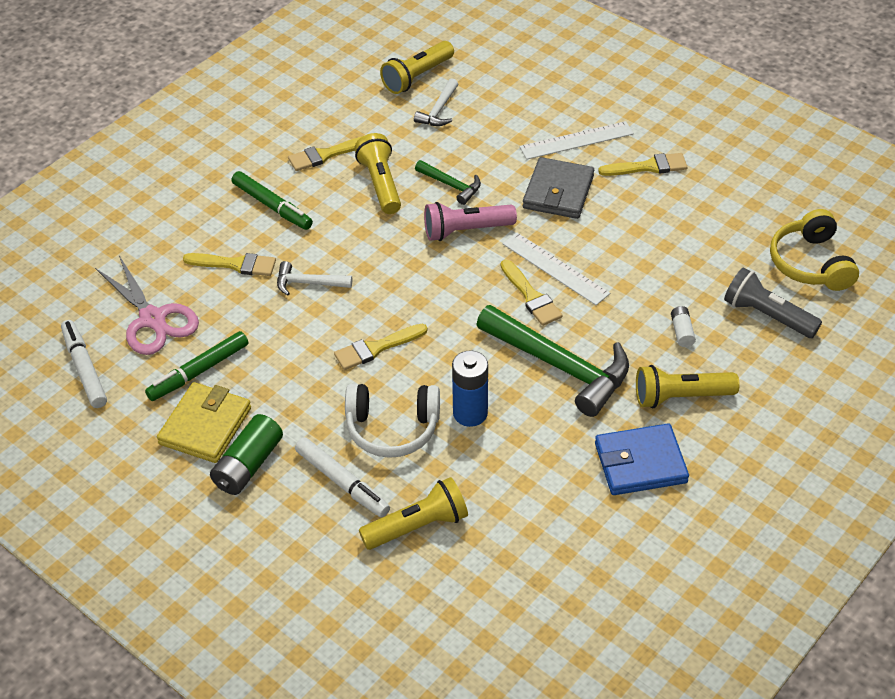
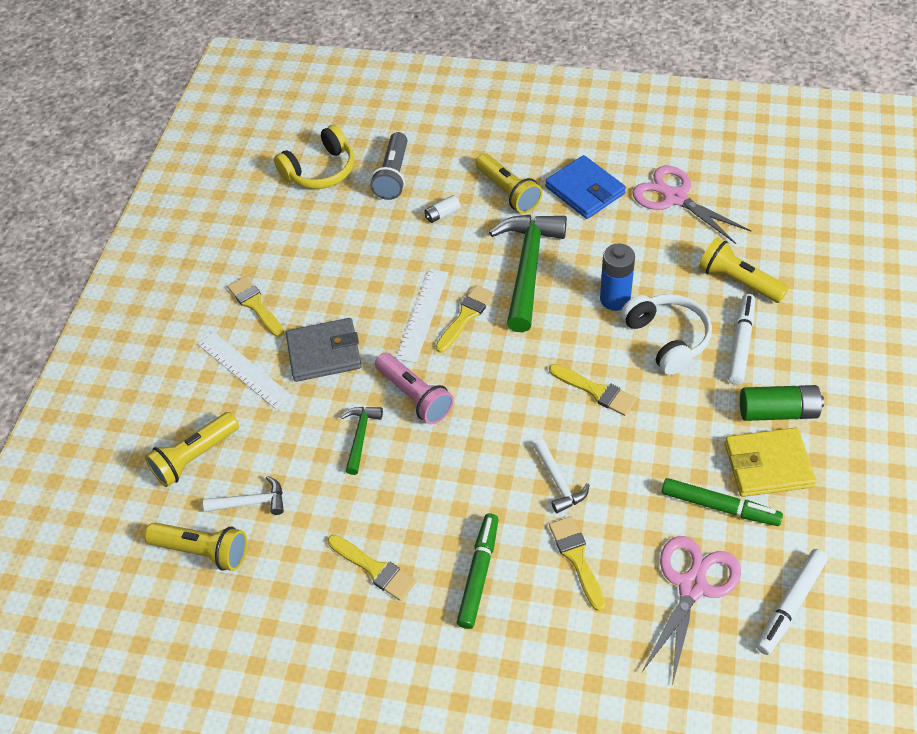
camera: 115 degrees left, 5 degrees up
yellow flashlight [354,133,401,214] -> yellow flashlight moved to [145,412,239,487]
none -> pink scissors [632,166,751,244]

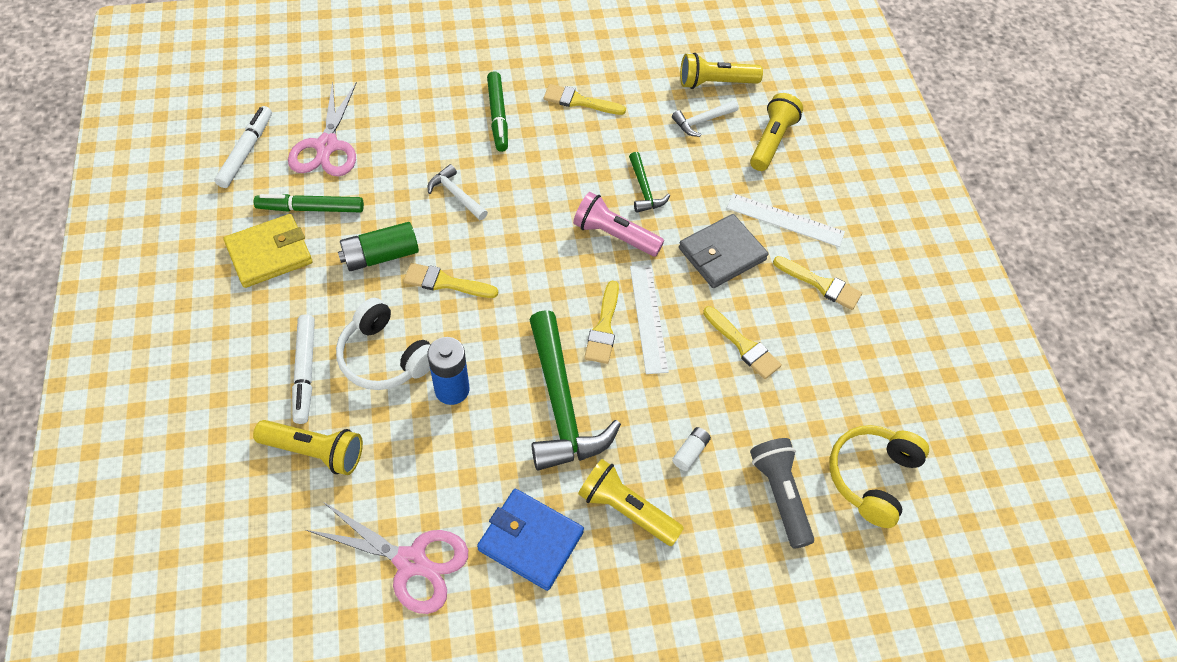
camera: 150 degrees right, 5 degrees up
yellow brush [549,516,606,611] -> yellow brush moved to [703,306,782,379]
green battery [740,385,824,421] -> green battery moved to [338,222,419,271]

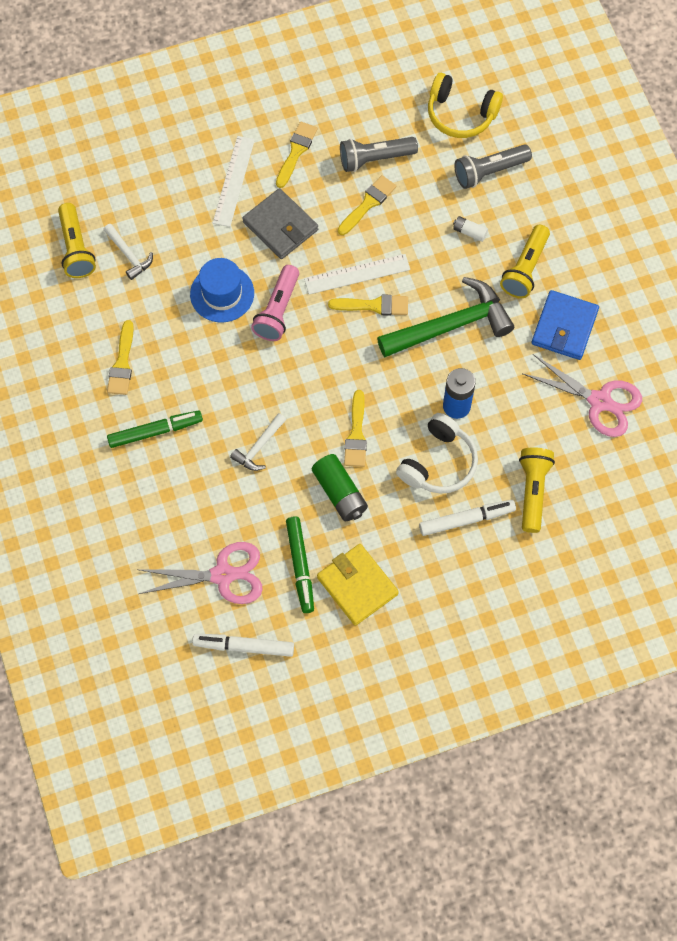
camera: 95 degrees left, 10 degrees up
pink scissors [306,501,468,614] -> pink scissors turned 105 degrees clockwise [522,354,642,437]
green hammer [629,152,670,213] -> blue hat [190,258,254,322]
yellow flashlight [750,93,803,171] -> none
none -> grey flashlight [340,137,418,172]

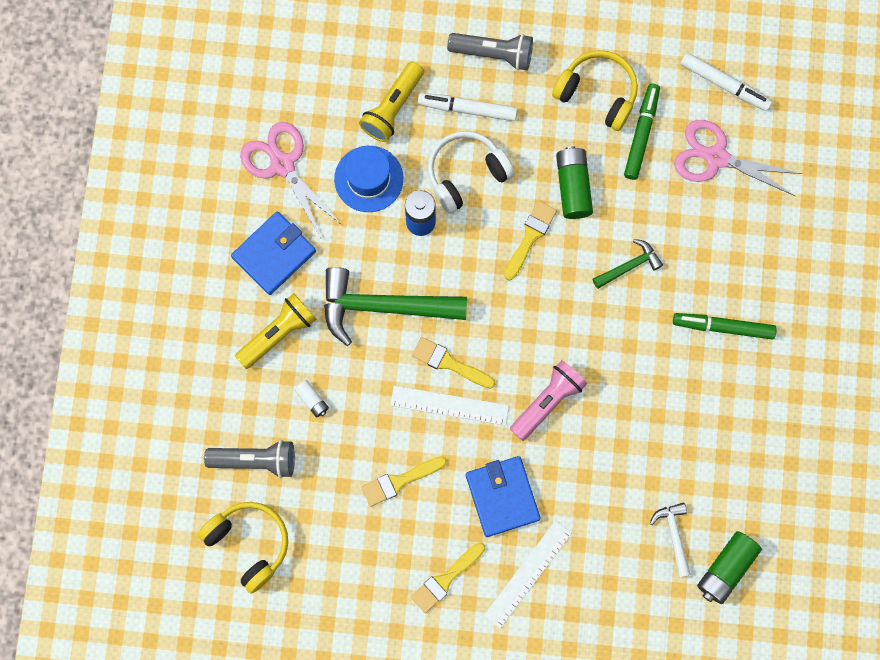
camera: 155 degrees left, 10 degrees up
yellow flashlight [58,203,96,278] -> green battery [697,531,762,604]
yellow brush [107,320,134,395] -> none
blue hat [190,258,254,322] -> blue hat moved to [334,146,403,212]
white hammer [230,413,286,471] -> green hammer [592,239,663,289]
grey wallet [242,188,318,259] -> blue wallet [466,456,541,537]
yellow wallet [317,544,399,626] -> yellow headphones [552,50,638,131]
grey flashlight [340,137,418,172] -> grey flashlight moved to [447,33,533,70]

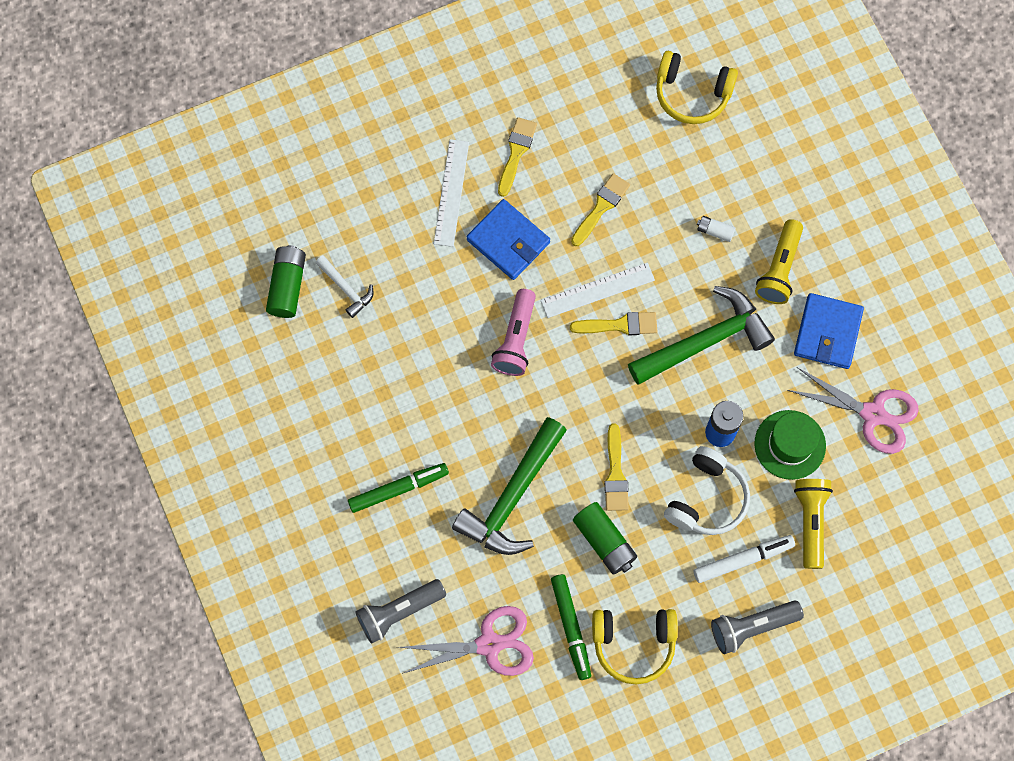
camera: 150 degrees right, 5 degrees down
grey flashlight [204,440,295,478] -> grey flashlight moved to [355,579,446,644]
blue hat [334,146,403,212] -> green hat [754,410,826,480]
green hammer [592,239,663,289] -> green hammer [452,417,567,555], size x2.05
white marker [680,53,772,111] -> none

